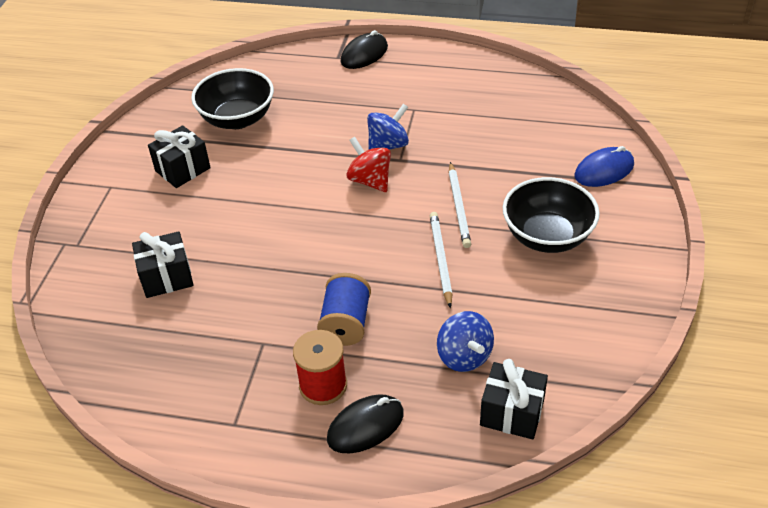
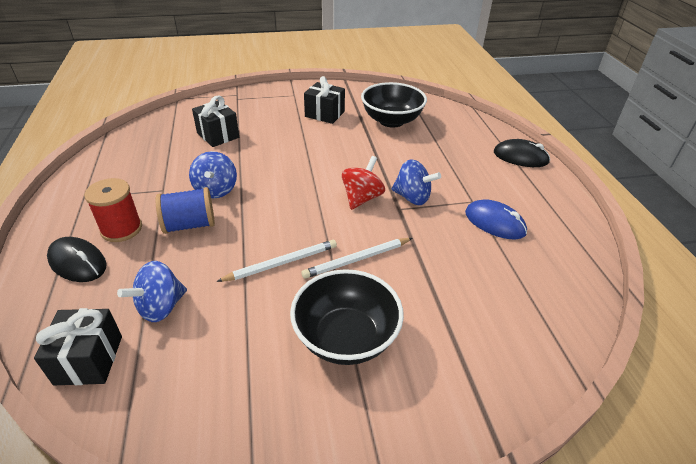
camera: 65 degrees right, 5 degrees down
blue mouse [574,146,634,187] -> blue mouse moved to [465,199,527,239]
none -> blue spinning top [189,151,237,199]

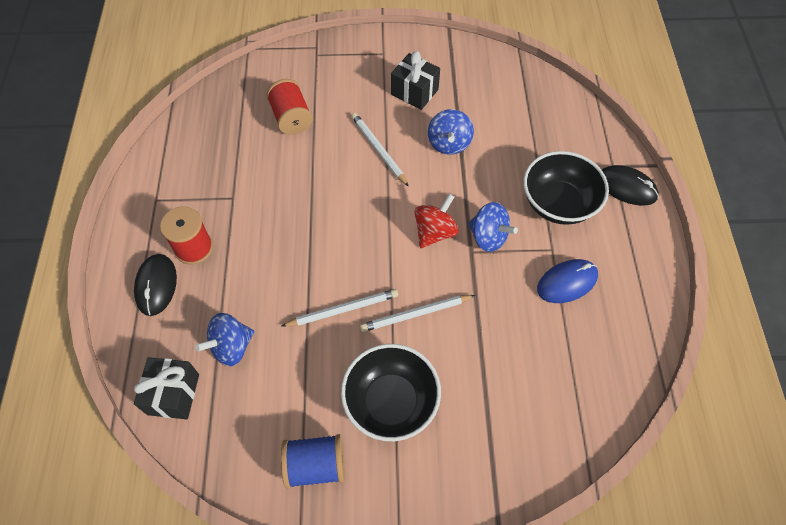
camera: 10 degrees right, 20 degrees up
black mouse [47,237,107,282] -> black mouse turned 45 degrees clockwise [134,254,177,316]
blue spool [155,187,215,234] -> blue spool moved to [281,434,345,489]
blue spinning top [189,151,237,199] -> blue spinning top moved to [428,109,474,155]
black gift [192,95,239,147] -> red spool [266,79,313,135]
black bowl [361,82,427,128] -> black bowl moved to [523,151,609,225]
blue mouse [465,199,527,239] -> blue mouse turned 75 degrees counterclockwise [537,259,598,303]
none -> white pencil [351,113,409,187]

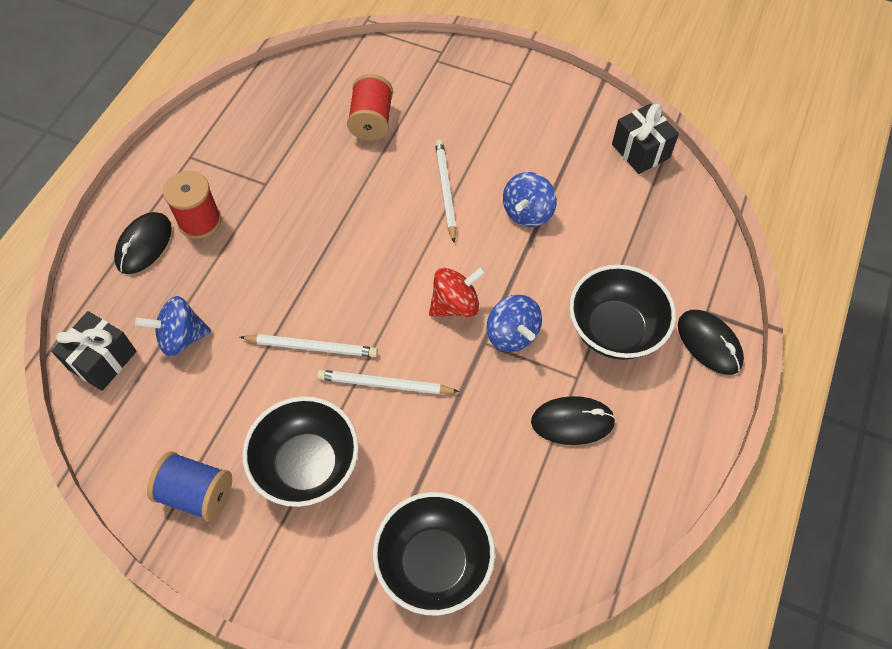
camera: 25 degrees right, 0 degrees up
black gift [391,51,440,110] -> black gift moved to [612,104,679,174]
blue mouse [537,259,598,303] -> black mouse [531,396,616,445]
none -> black bowl [373,492,495,615]

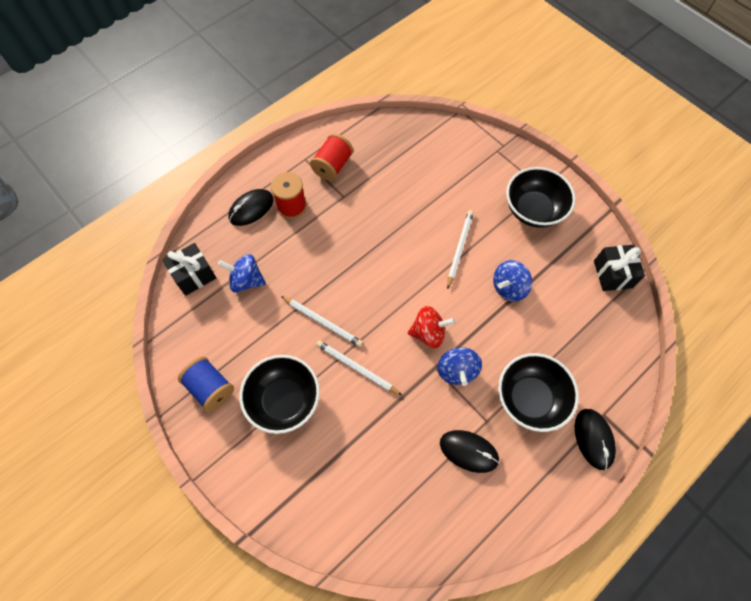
camera: 25 degrees right, 5 degrees up
red spool [347,74,393,141] -> red spool moved to [310,133,353,181]
black bowl [373,492,495,615] -> black bowl moved to [506,167,576,228]

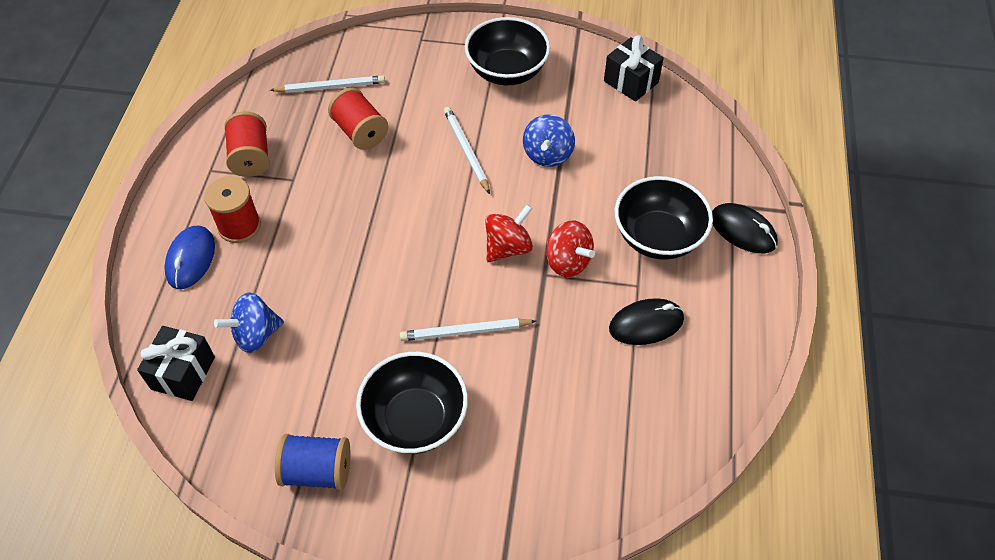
camera: 40 degrees left, 10 degrees down
black mouse [228,189,274,226] -> blue mouse [164,226,215,289]
white pencil [281,296,363,347] -> white pencil moved to [270,75,385,93]
blue spinning top [437,347,482,386] -> red spinning top [546,221,595,277]
none -> red spool [328,88,388,150]

